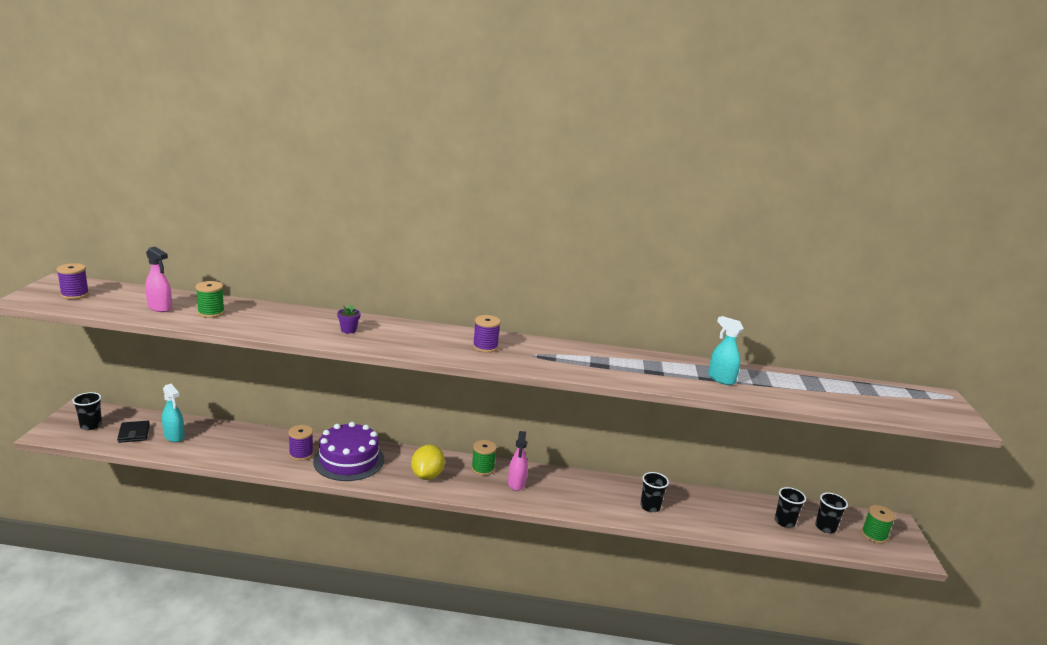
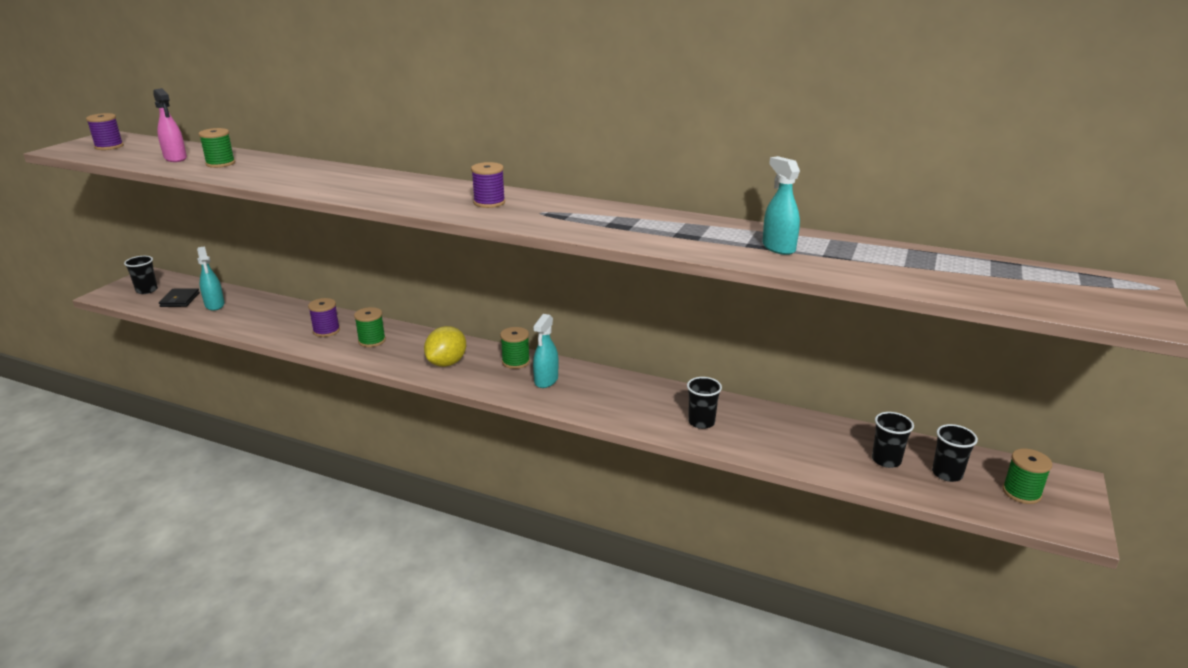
camera: 20 degrees right, 5 degrees up
purple cake [313,422,384,481] -> green spool [354,307,386,347]
purple flower pot [337,305,361,334] -> none
pink spray bottle [508,431,528,491] -> turquoise spray bottle [533,314,558,388]

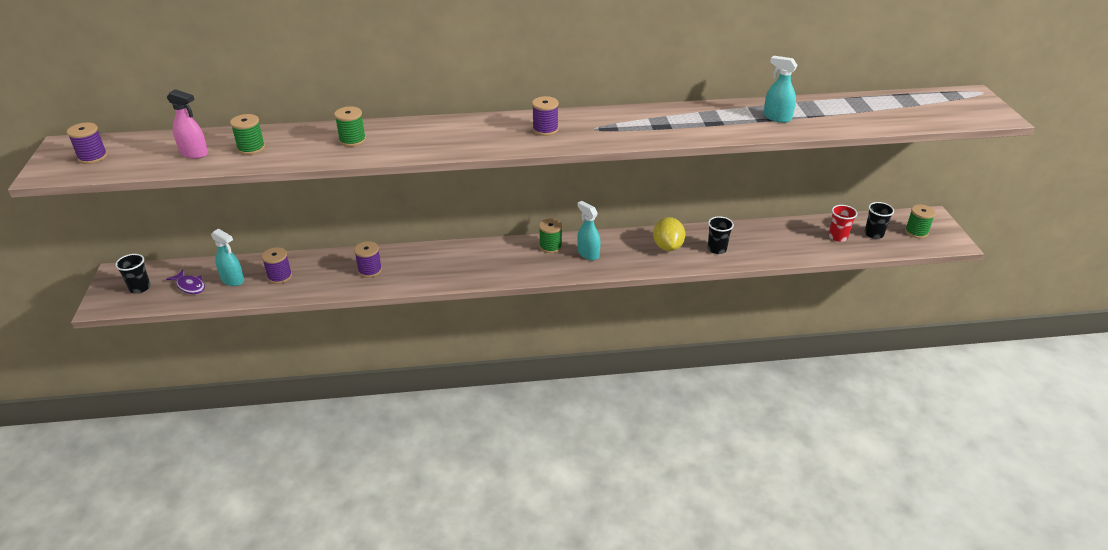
camera: 30 degrees left, 10 degrees up
black wallet [159,288,200,307] -> purple fish [166,270,205,294]
green spool [354,307,386,347] -> green spool moved to [334,106,366,147]
yellow lemon [424,326,466,367] -> yellow lemon moved to [653,217,685,251]
turquoise spray bottle [533,314,558,388] -> turquoise spray bottle turned 150 degrees clockwise [577,201,601,260]
black cup [872,412,914,468] -> red cup [829,205,858,242]
none -> purple spool [262,247,292,284]

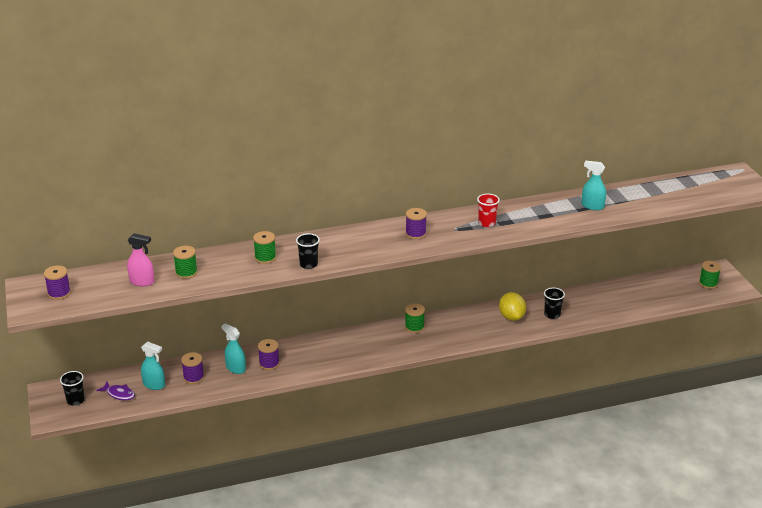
camera: 10 degrees left, 5 degrees down
turquoise spray bottle [577,201,601,260] -> turquoise spray bottle moved to [221,323,246,374]
red cup [829,205,858,242] -> red cup moved to [477,194,500,227]
black cup [865,202,894,239] -> black cup moved to [296,233,320,269]

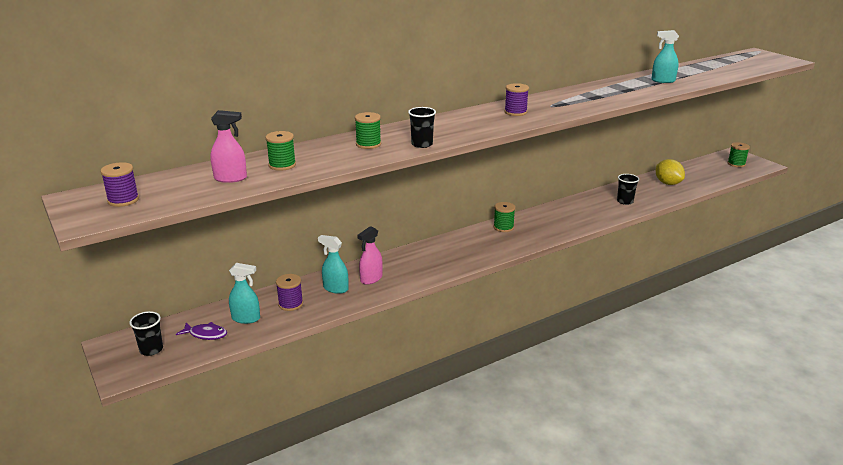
camera: 15 degrees left, 5 degrees down
purple spool [258,339,280,370] -> pink spray bottle [357,226,383,285]
red cup [477,194,500,227] -> none
yellow lemon [499,292,526,321] -> yellow lemon moved to [656,159,685,185]

